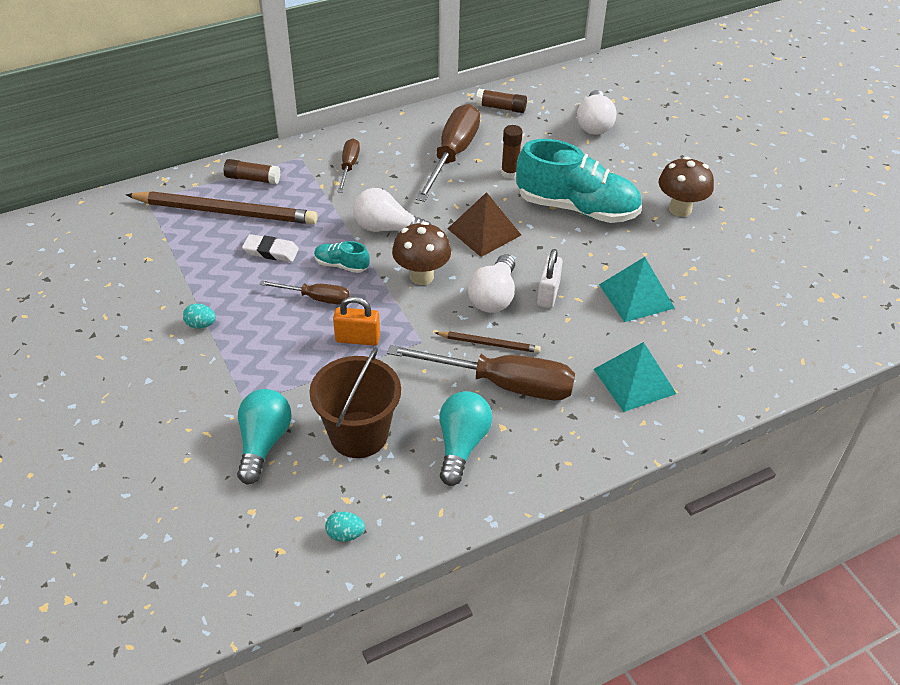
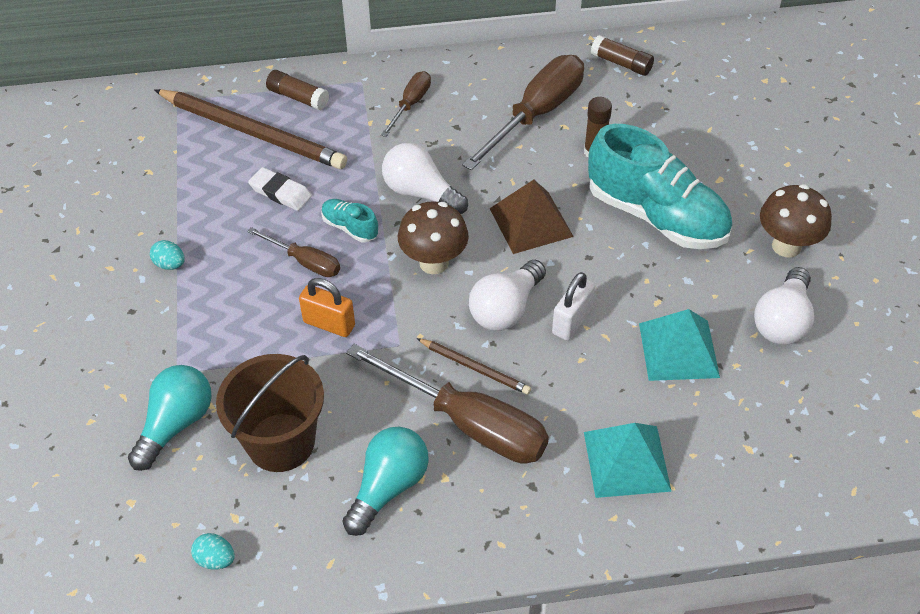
camera: 20 degrees right, 5 degrees up
white light bulb [577,90,616,135] -> white light bulb moved to [754,267,814,345]

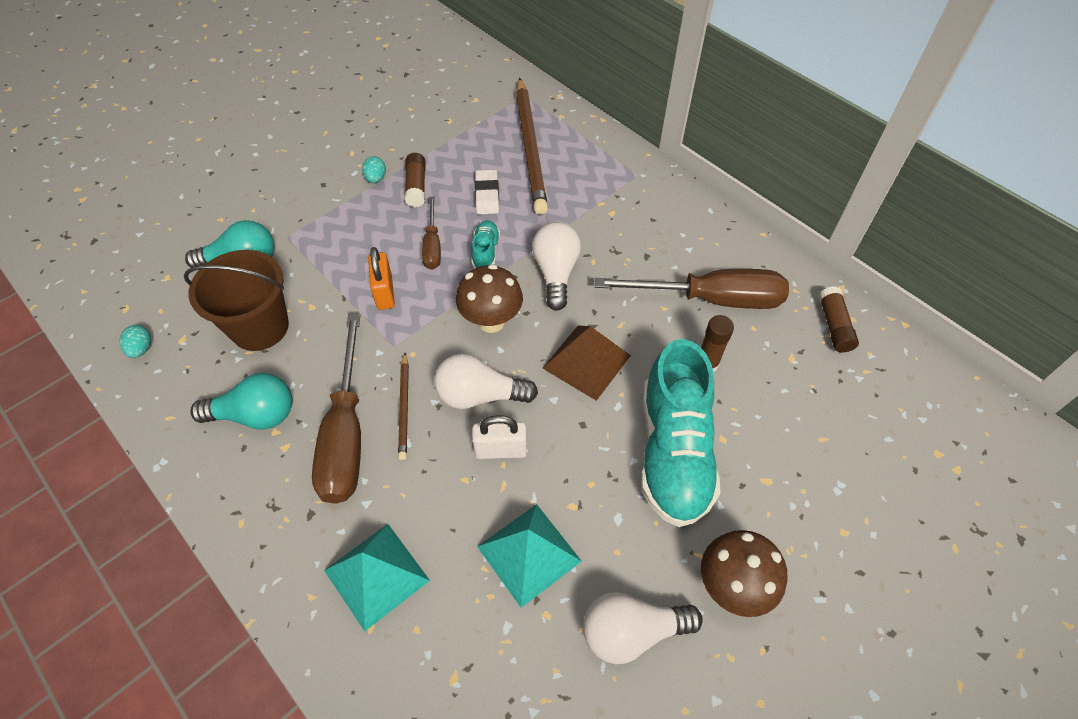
camera: 55 degrees right, 5 degrees up
brown glue stick [266,70,329,110] -> brown glue stick moved to [405,153,426,207]
brown screwdriver [381,71,431,137] -> none

